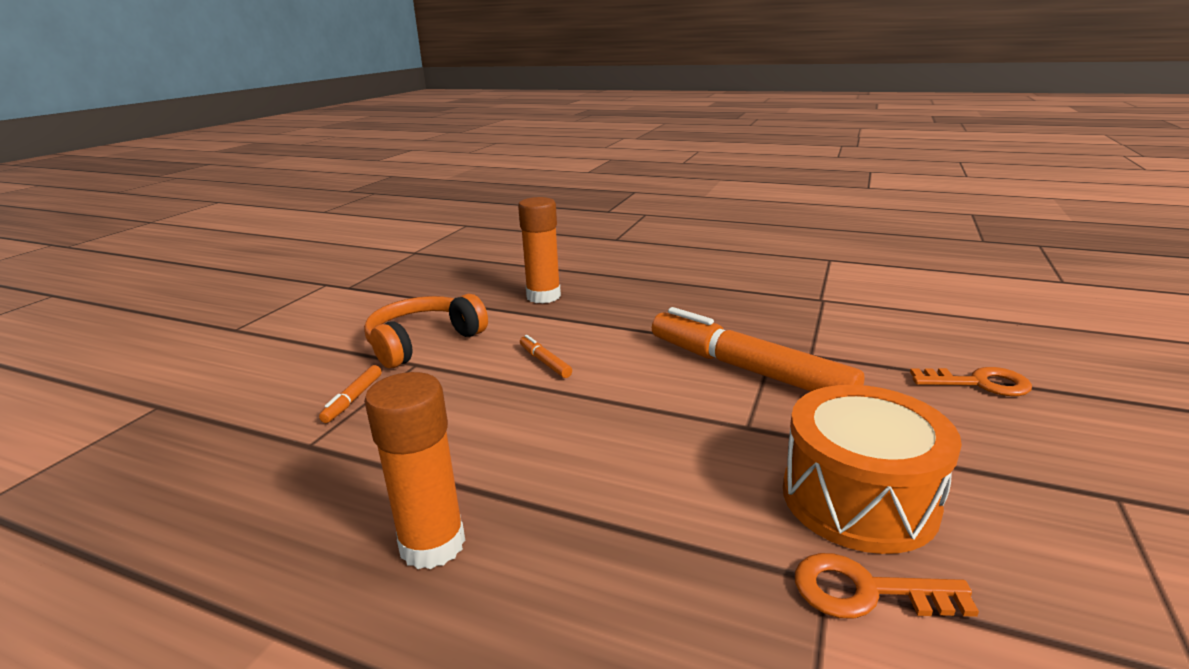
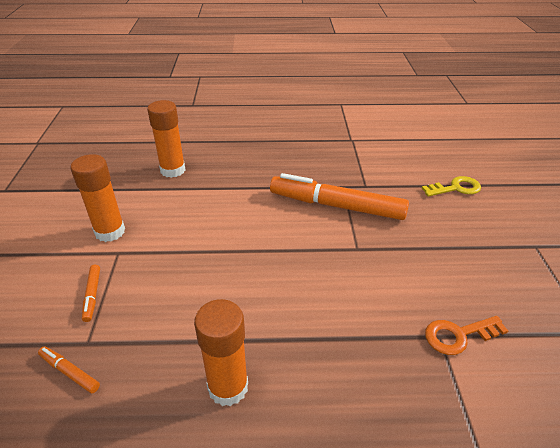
camera: 25 degrees left, 15 degrees up
orange headphones [364,294,488,368] -> orange glue stick [71,154,125,242]
orange marker [520,335,572,378] -> orange marker moved to [38,347,100,393]
orange drum [783,385,962,554] -> none
orange key [910,367,1032,396] -> yellow key [422,176,481,197]

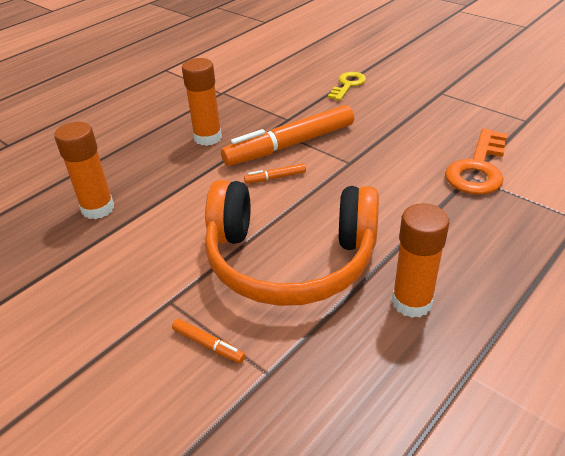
camera: 45 degrees left, 0 degrees up
orange marker [38,347,100,393] -> orange marker moved to [244,163,306,183]
orange glue stick [71,154,125,242] -> orange glue stick moved to [182,58,222,146]
orange key [425,316,508,355] -> orange key [445,128,508,195], size x1.59
none -> orange headphones [205,180,379,306]

